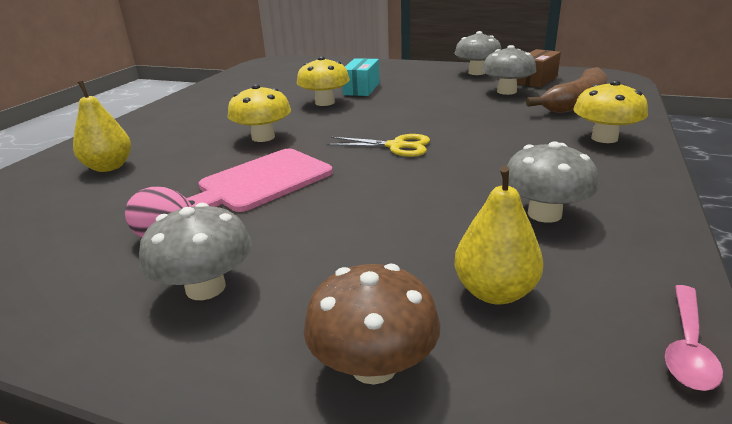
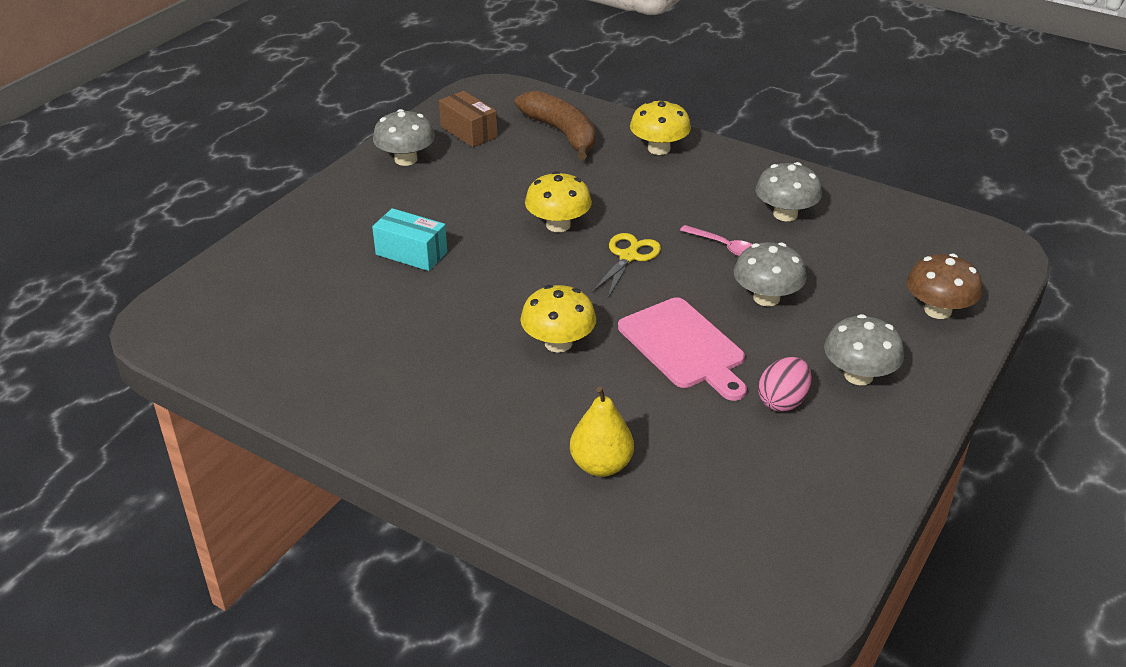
camera: 80 degrees left, 10 degrees up
yellow mushroom [297,56,350,106] -> yellow mushroom moved to [525,171,592,232]
yellow pear [454,166,544,305] -> none
grey mushroom [482,45,536,95] -> grey mushroom moved to [734,242,807,306]
pink spoon [665,285,723,391] -> pink spoon moved to [680,225,752,257]

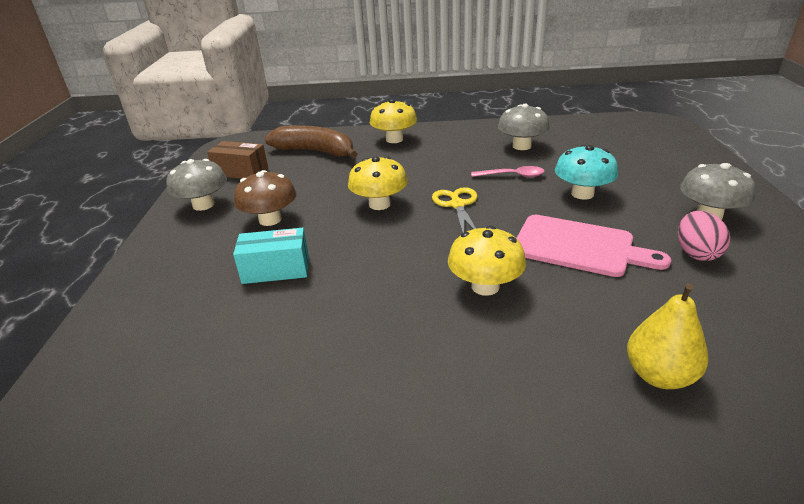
camera: 30 degrees left, 5 degrees down
grey mushroom [734,242,807,306] -> turquoise mushroom [555,145,618,200]
brown mushroom [907,254,982,319] -> brown mushroom moved to [234,170,296,226]

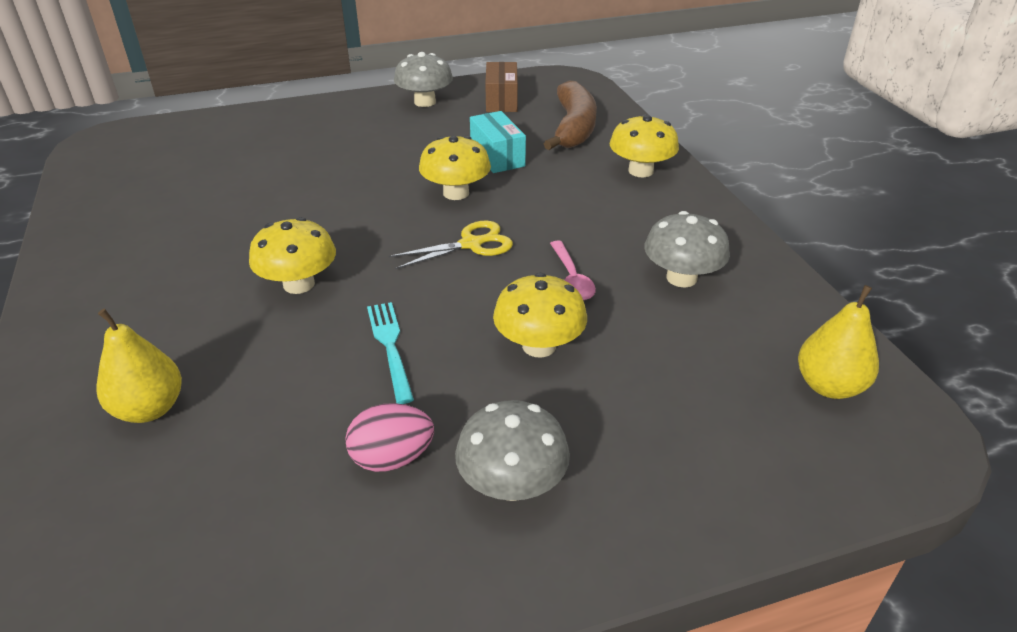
camera: 70 degrees right, 5 degrees up
turquoise box [233,228,309,284] -> turquoise box moved to [470,111,526,173]
brown mushroom [234,170,296,226] -> none
pink cutting board [516,215,671,277] -> turquoise fork [367,302,414,404]
turquoise mushroom [555,145,618,200] -> yellow mushroom [493,273,587,357]
none -> yellow pear [798,285,879,399]

